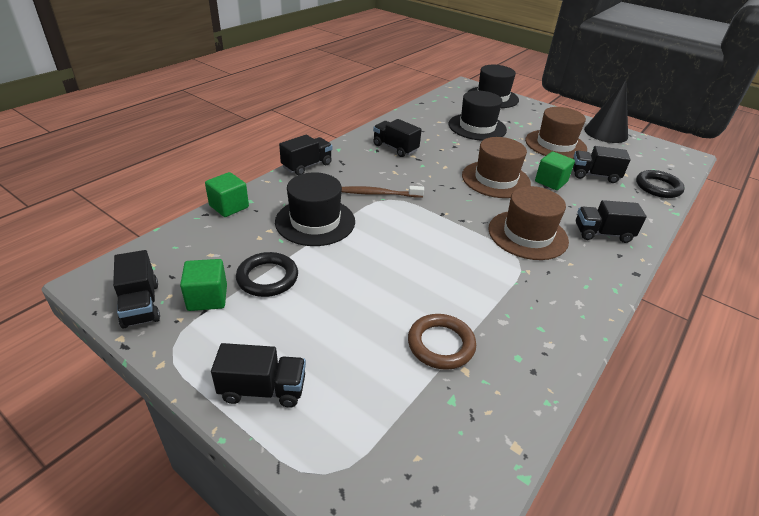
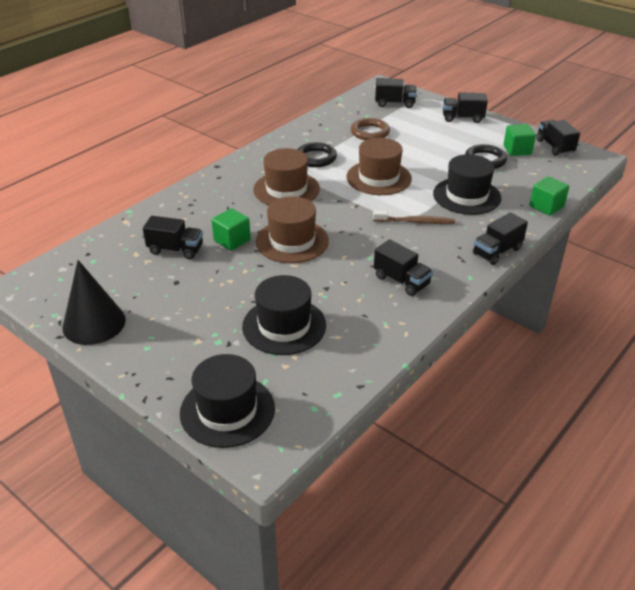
camera: 175 degrees left, 0 degrees up
brown hat [525,107,587,159] -> brown hat moved to [346,138,412,195]
black truck [576,200,646,243] -> black truck moved to [375,78,417,108]
black ring [636,170,685,198] -> black ring moved to [297,142,337,167]

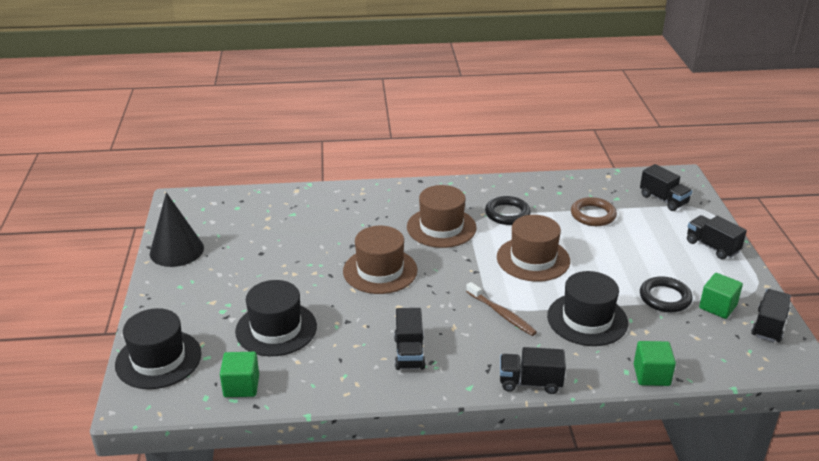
camera: 45 degrees right, 5 degrees down
black truck [143,216,203,260] -> none
green cube [211,208,251,251] -> green cube moved to [220,352,259,397]

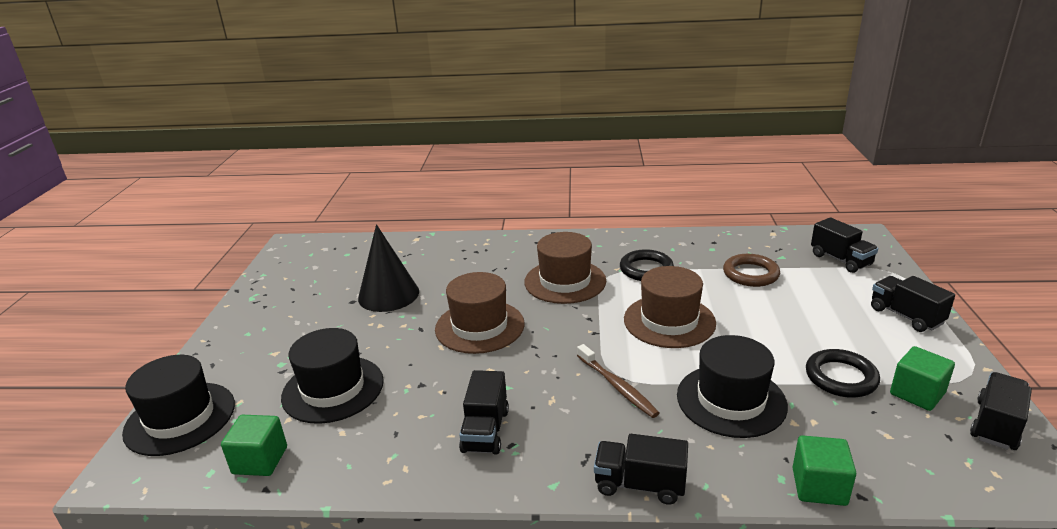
camera: 10 degrees right, 5 degrees down
black cone [150,192,204,267] -> black cone moved to [358,224,419,312]

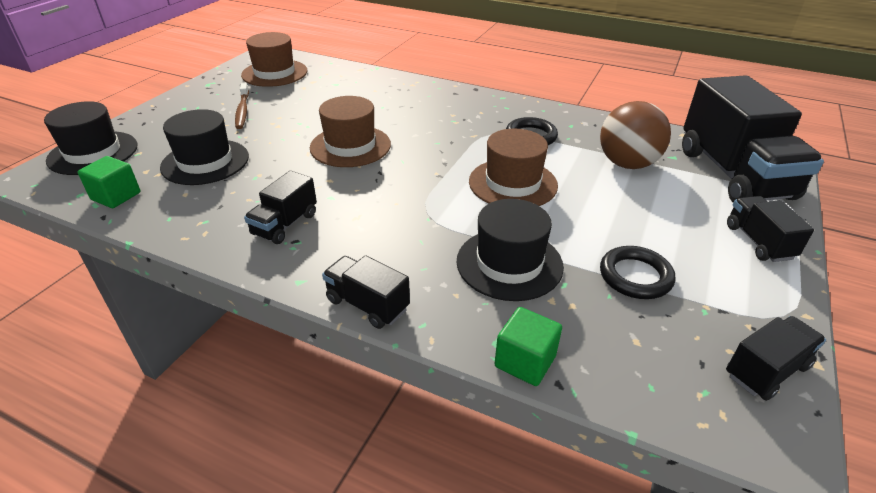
camera: 20 degrees right, 10 degrees up
black cone [358,224,419,312] -> none
brown hat [525,232,606,304] -> brown hat moved to [241,32,307,87]
brown toothbrush [577,344,659,418] -> brown toothbrush moved to [235,83,249,129]
brown ring [723,254,780,287] -> brown ball [600,101,671,169]
black truck [811,217,878,273] -> black truck [682,75,824,203], size x2.10
green cube [890,346,955,411] -> none

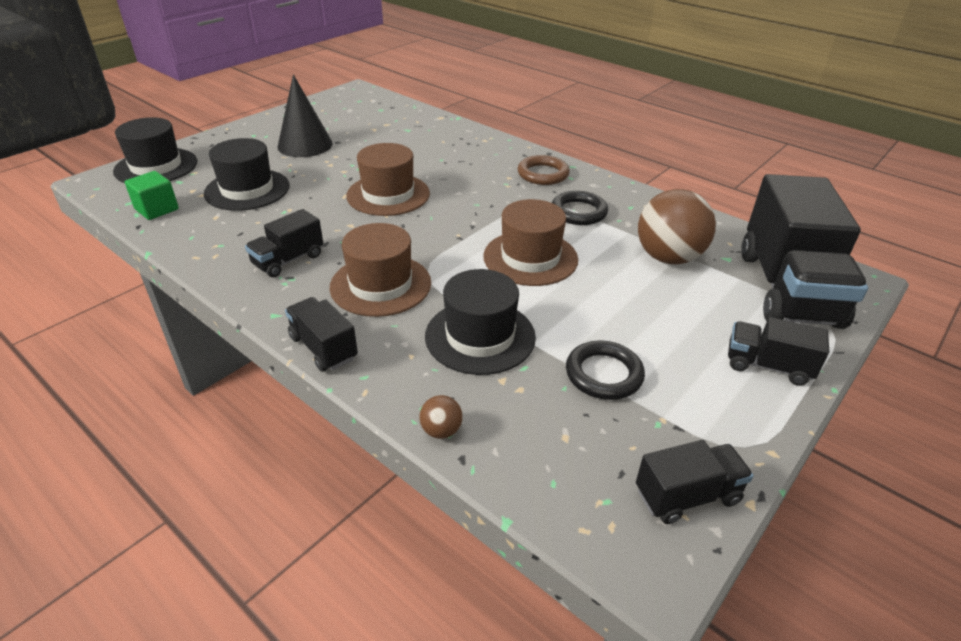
camera: 15 degrees right, 0 degrees up
brown toothbrush [235,83,249,129] -> black cone [277,74,333,157]
brown hat [241,32,307,87] -> brown hat moved to [330,223,431,317]
green cube [494,307,562,386] -> brown ball [419,395,463,439]
black truck [727,196,814,262] -> black truck turned 75 degrees counterclockwise [728,317,829,386]
none -> brown ring [518,155,570,185]

